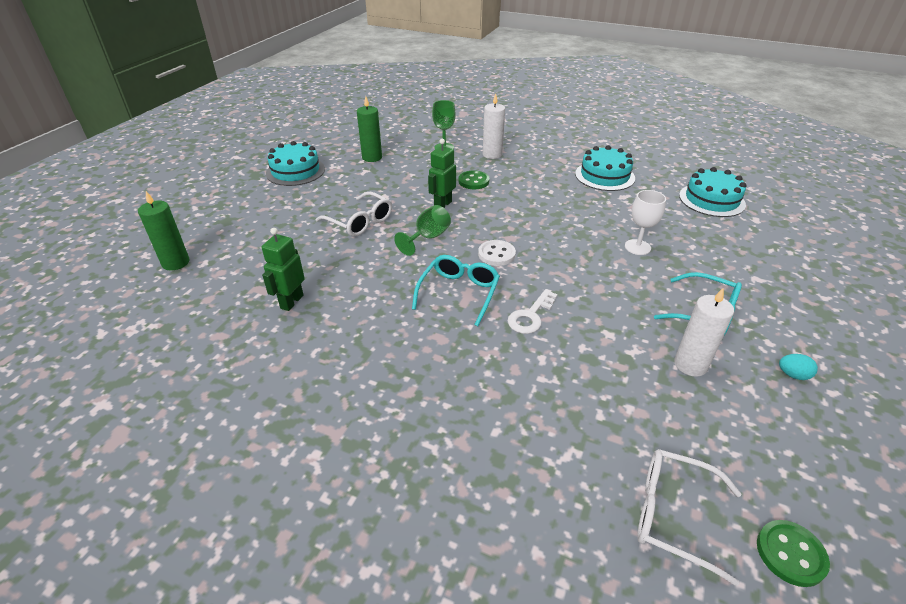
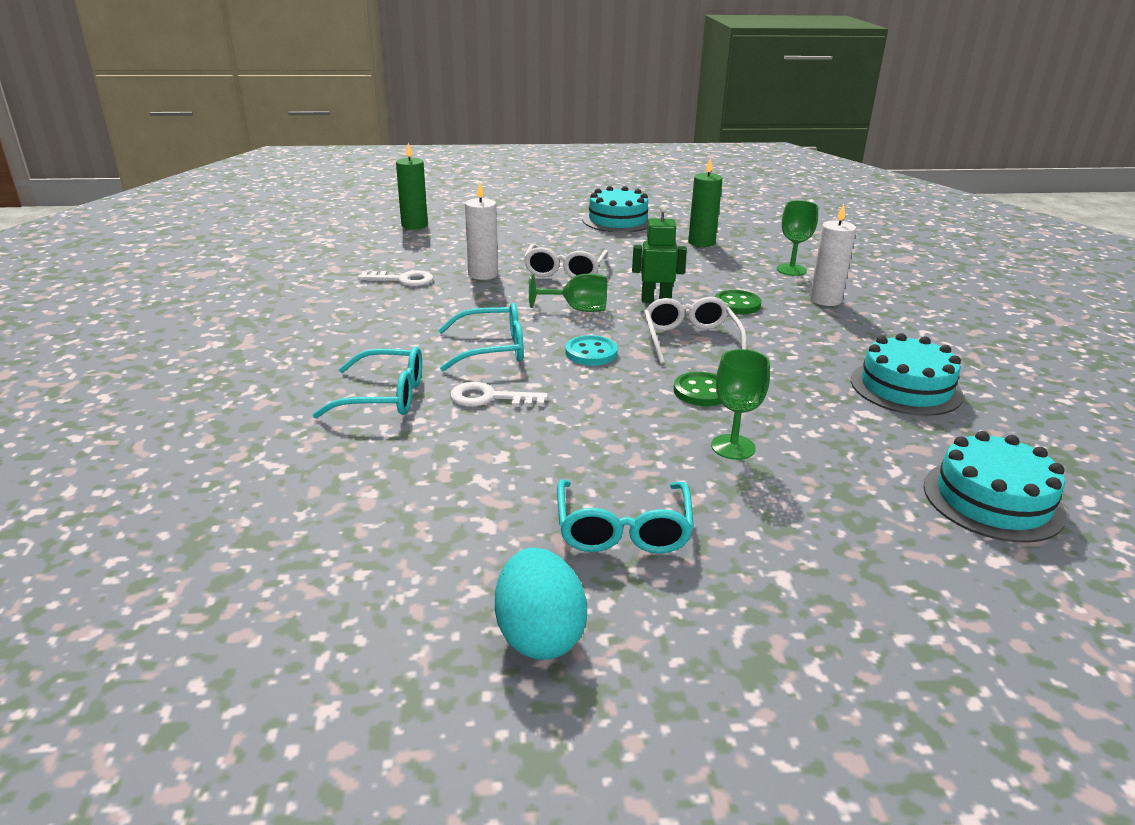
camera: 60 degrees right, 10 degrees down
green robot [262,228,305,311] -> white key [358,270,433,286]
white button [478,240,516,266] -> turquoise button [565,335,618,365]
white goblet [625,190,666,255] -> green goblet [711,349,770,460]
white glasses [637,449,741,586] -> white glasses moved to [644,297,747,364]
white candle [674,287,734,377] -> white candle moved to [465,182,498,280]
green button [757,520,830,587] -> green button moved to [673,372,722,406]
turquoise egg [779,354,818,380] -> turquoise egg [495,548,587,660], size x1.98
none -> turquoise glasses [312,346,422,418]

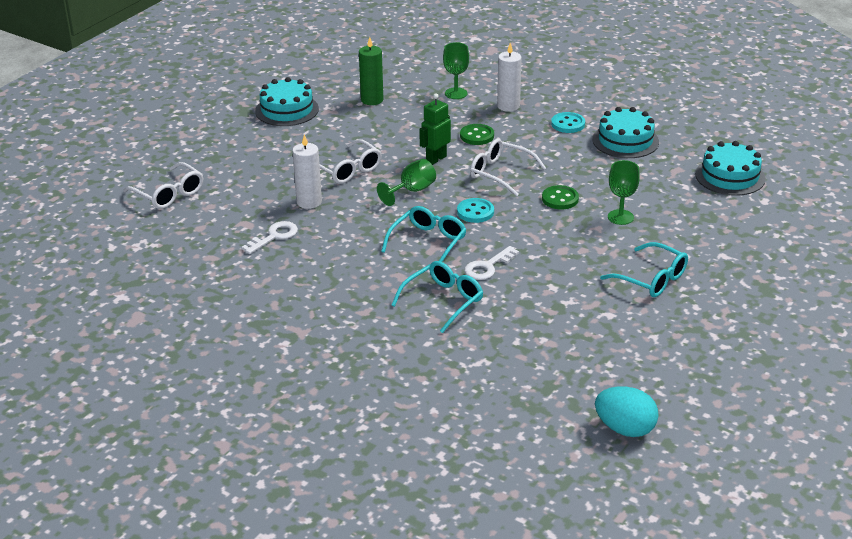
camera: 50 degrees left, 5 degrees up
green candle [396,143,428,230] -> white glasses [123,162,203,209]
turquoise egg [495,548,587,660] -> turquoise egg moved to [595,386,659,437]
none -> turquoise button [551,112,585,133]

